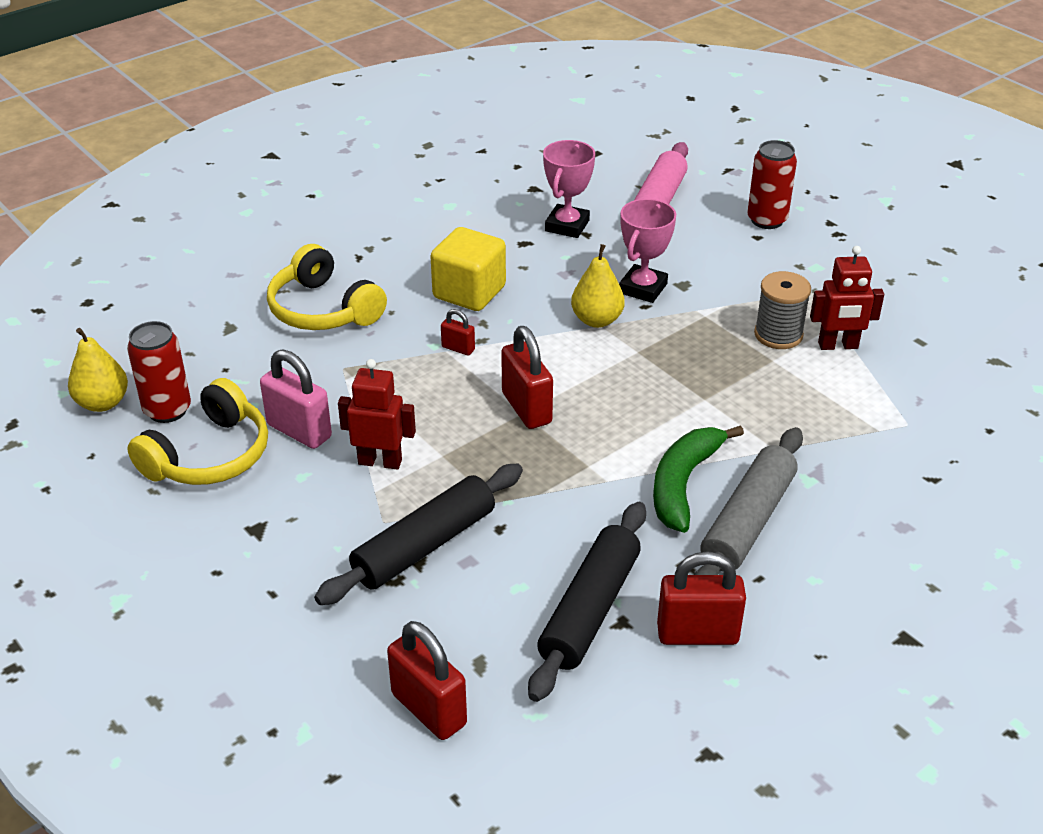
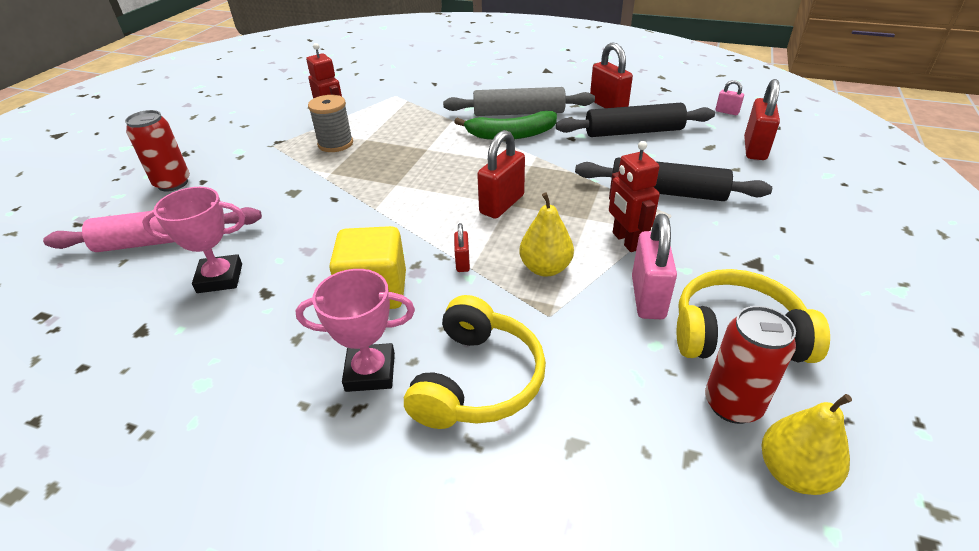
camera: 120 degrees left, 0 degrees up
yellow pear [571,244,625,328] -> yellow pear moved to [520,192,574,277]
pink trophy [619,199,676,303] -> pink trophy moved to [296,269,415,392]
none -> pink padlock [715,80,744,115]

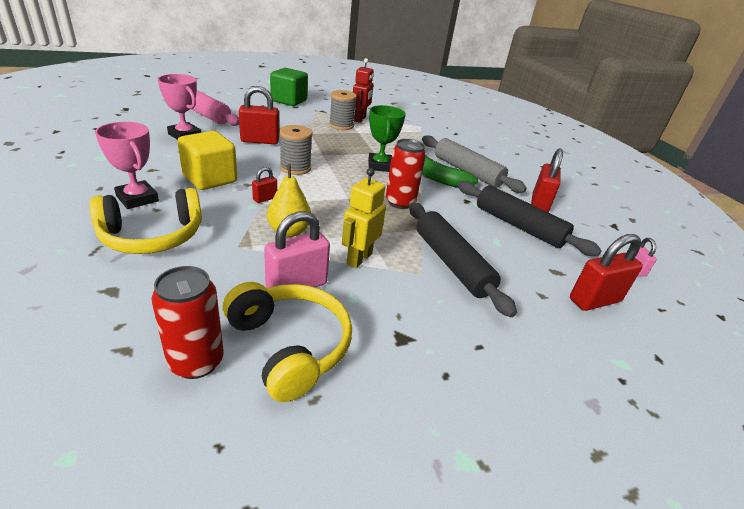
camera: 45 degrees right, 5 degrees down
red can [125,110,190,192] -> red can moved to [386,139,426,209]
red padlock [477,130,525,219] -> red padlock moved to [239,86,279,144]
red robot [609,141,660,252] -> yellow robot [342,168,386,268]
yellow pear [761,394,852,495] -> none
none -> green cube [270,67,308,106]
none -> grey spool [279,125,313,175]
none -> green trophy [368,105,406,172]

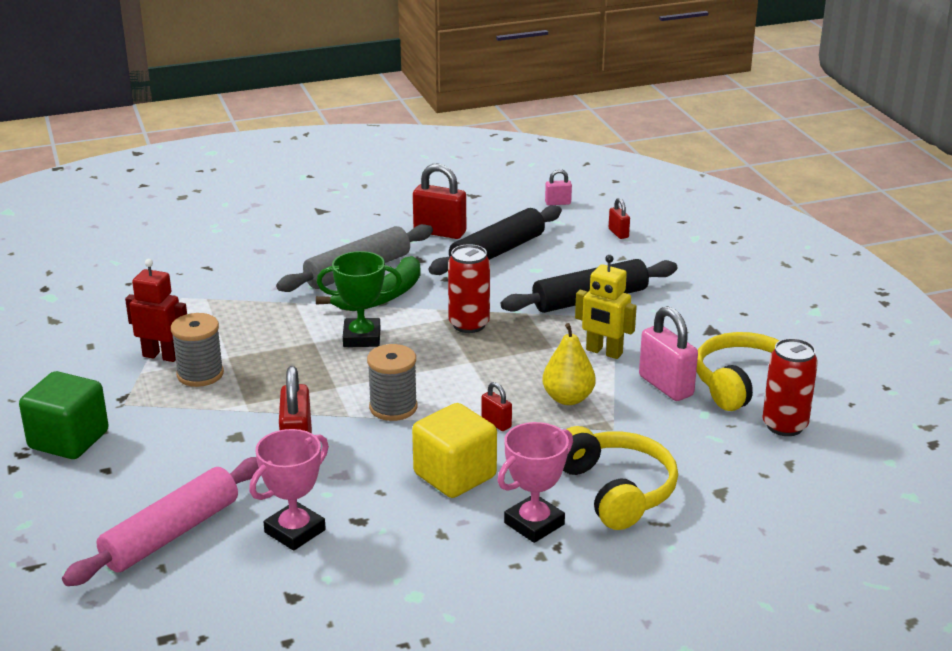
camera: 85 degrees left, 5 degrees down
red padlock [570,234,643,311] -> red padlock [609,198,630,239], size x0.52

